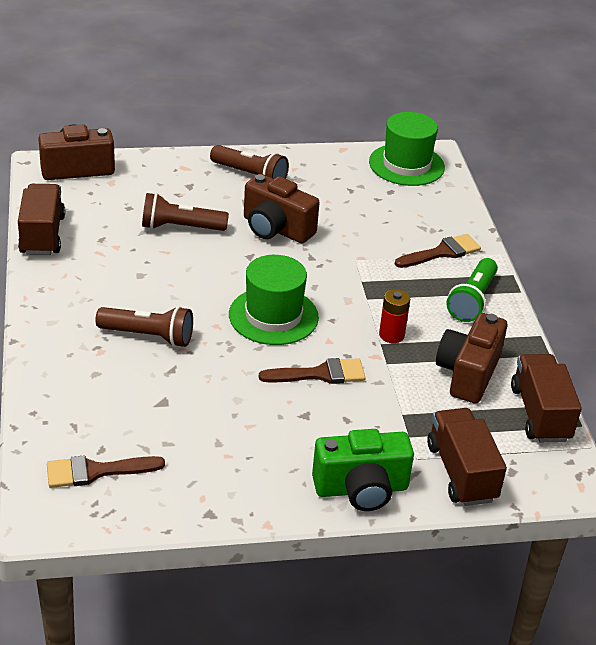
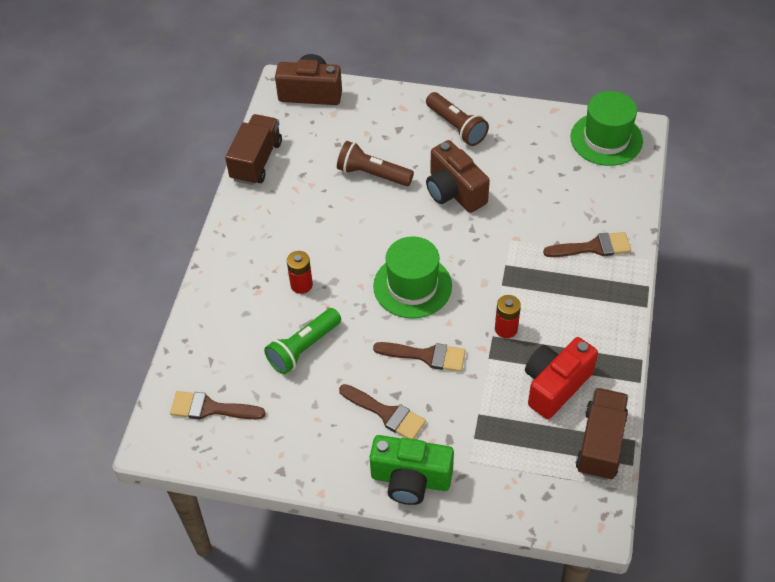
camera: 25 degrees right, 15 degrees up
brown flashlight [95,306,193,347] -> red battery [287,251,313,294]
brown truck [427,408,507,506] -> none
brown camera [436,313,507,404] -> red camera [525,337,598,419]
green flashlight [446,258,498,322] -> green flashlight moved to [264,308,341,374]
none -> brown brush [339,384,426,439]

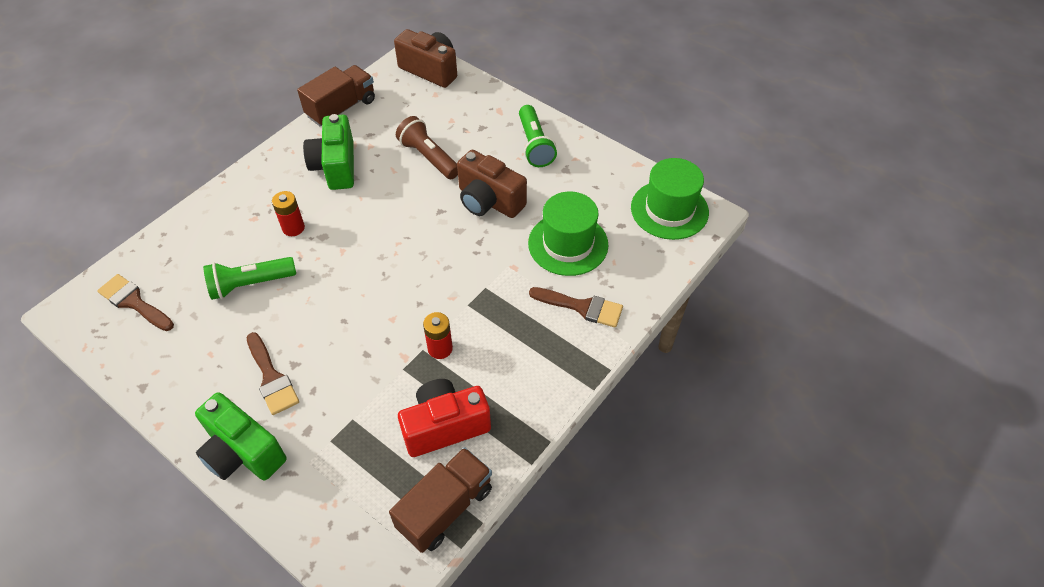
camera: 25 degrees right, 0 degrees up
green hat [373,236,452,319] -> green hat moved to [528,192,609,276]
brown brush [373,342,466,372] -> none
brown flashlight [426,92,489,146] -> green flashlight [519,105,557,167]
brown camera [426,140,490,213] -> brown camera turned 45 degrees counterclockwise [457,150,527,218]
none -> green camera [303,114,354,190]

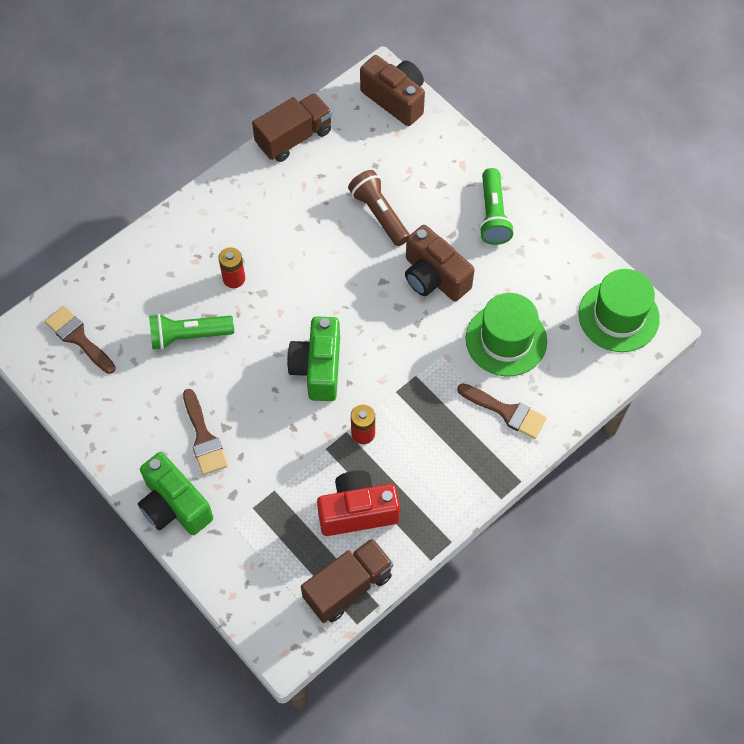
camera: 10 degrees right, 10 degrees up
green camera [303,114,354,190] -> green camera moved to [287,316,340,401]

